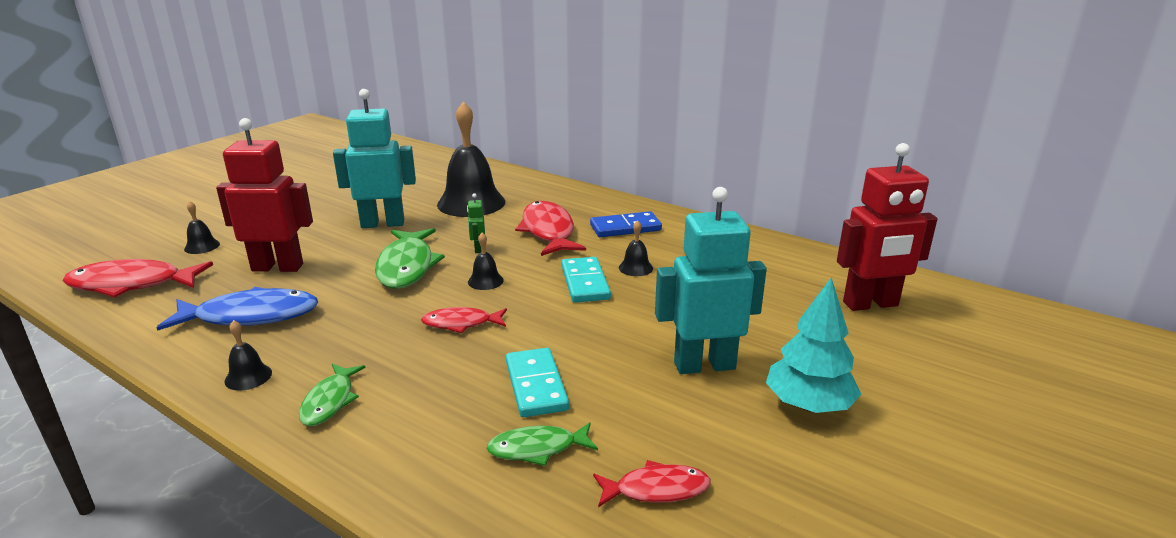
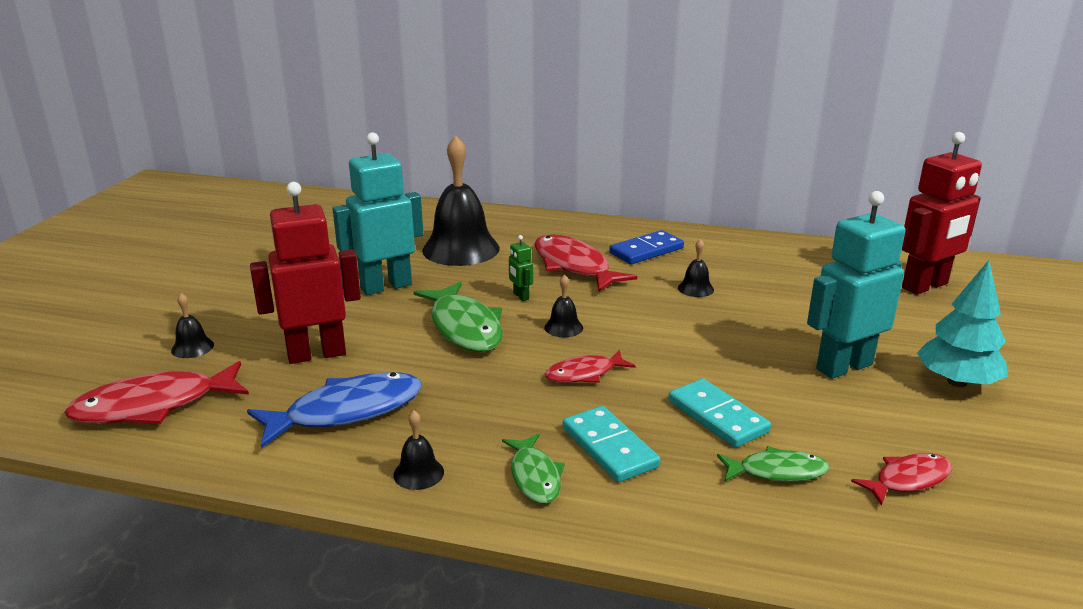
camera: 20 degrees left, 0 degrees up
green fish [487,422,598,466] -> green fish turned 150 degrees counterclockwise [717,446,829,482]
turquoise domino [561,257,611,303] -> turquoise domino moved to [563,406,660,482]

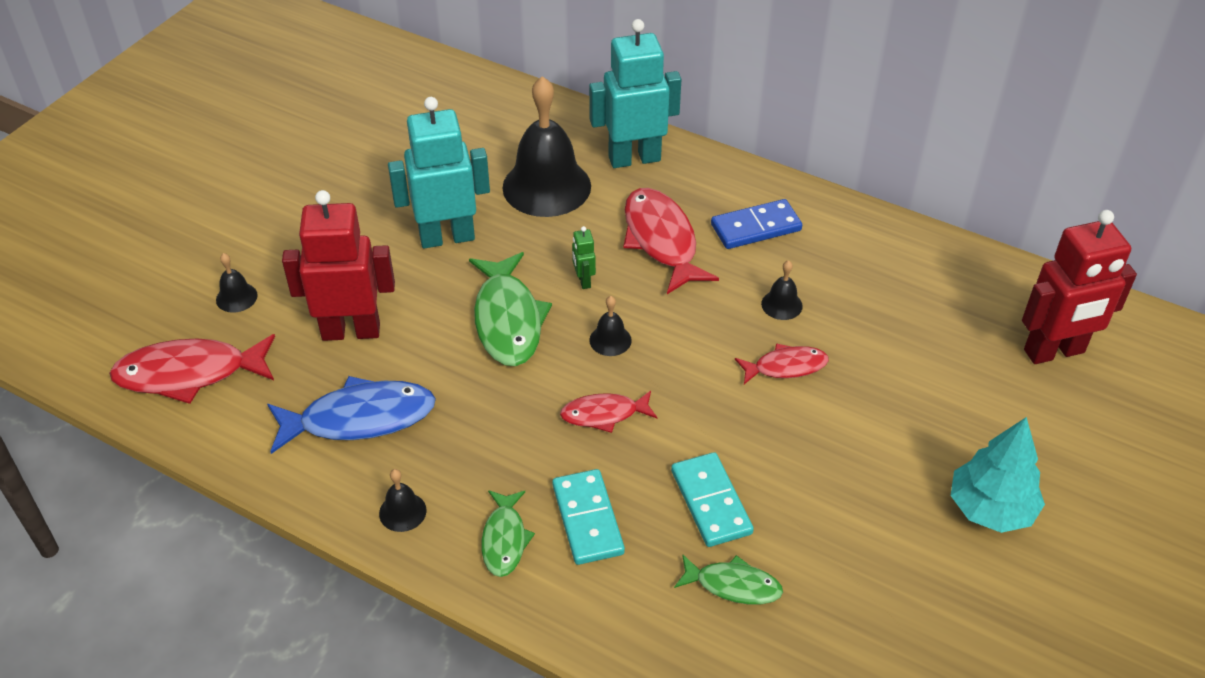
camera: 15 degrees right, 20 degrees up
turquoise robot [807,191,905,379] -> turquoise robot moved to [589,19,681,168]
red fish [851,453,952,506] -> red fish moved to [735,343,829,384]

